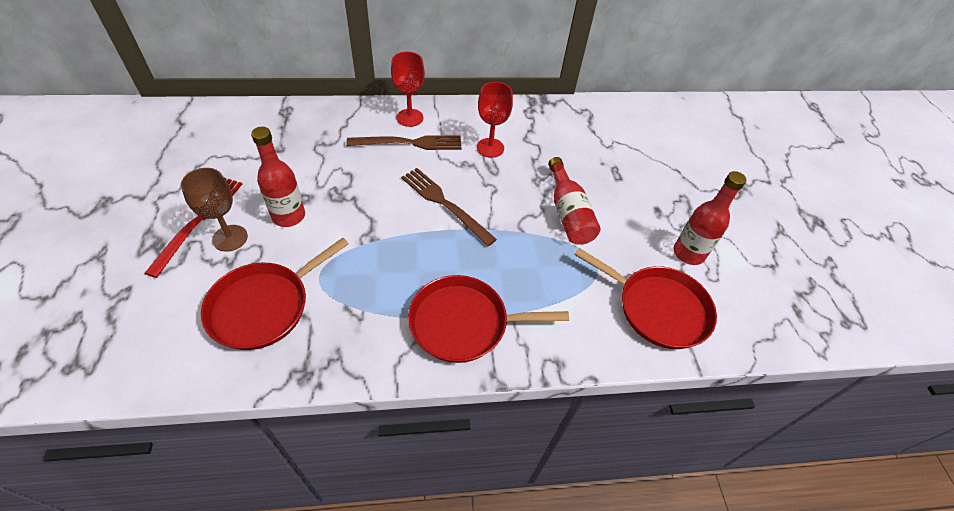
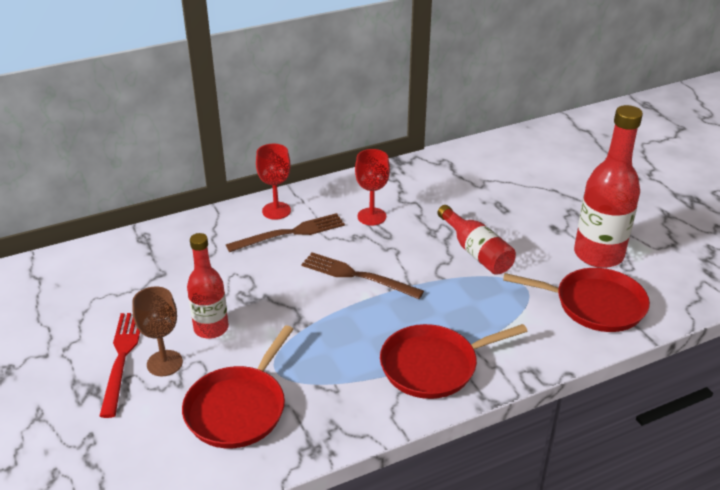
camera: 15 degrees left, 15 degrees down
red bottle [674,171,746,265] -> red bottle [574,105,643,268], size x1.58

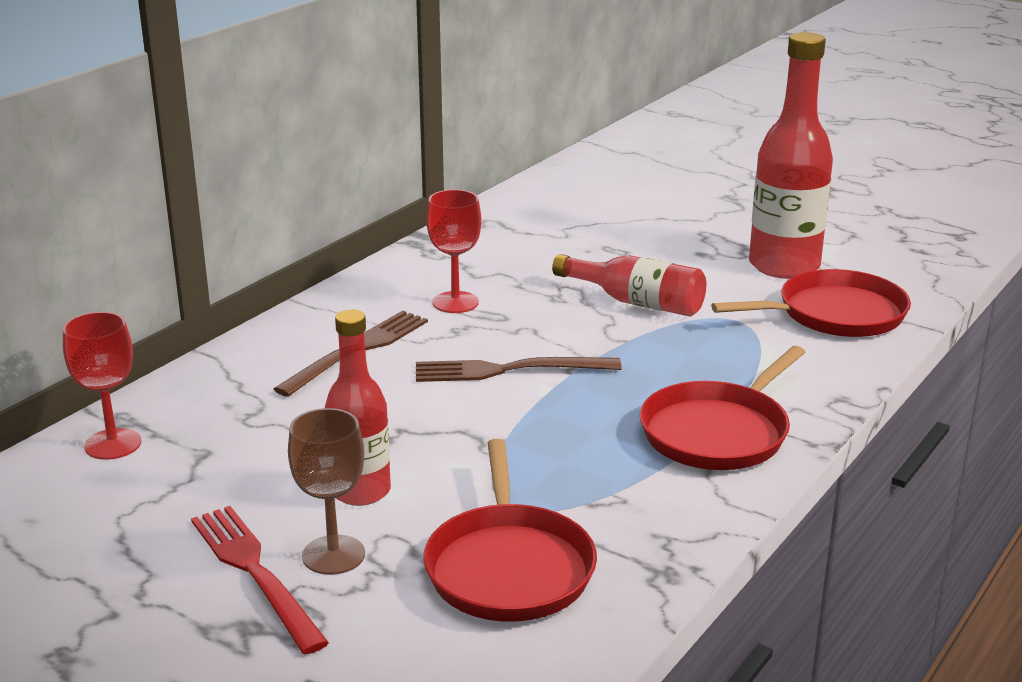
camera: 30 degrees left, 10 degrees down
red goblet [256,144,291,220] -> red goblet moved to [63,312,142,460]

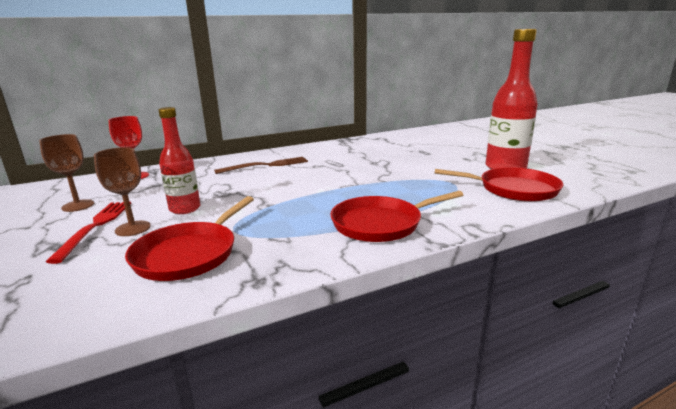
camera: 30 degrees right, 5 degrees down
brown fork [416,357,621,382] -> none
red goblet [426,190,481,313] -> none
red bottle [552,254,706,316] -> none
none -> brown goblet [39,134,94,212]

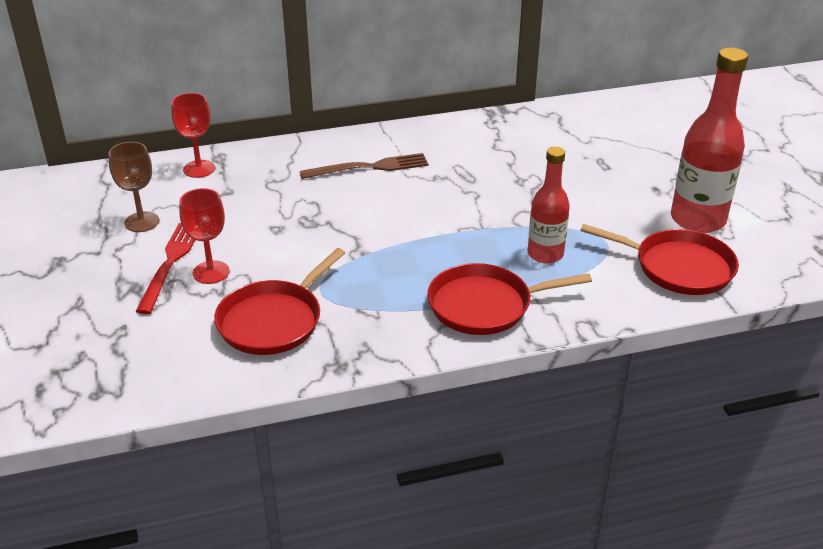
camera: 10 degrees right, 15 degrees up
brown goblet [94,147,151,236] -> red goblet [179,188,230,284]
red bottle [158,107,201,214] -> red bottle moved to [528,147,570,264]

